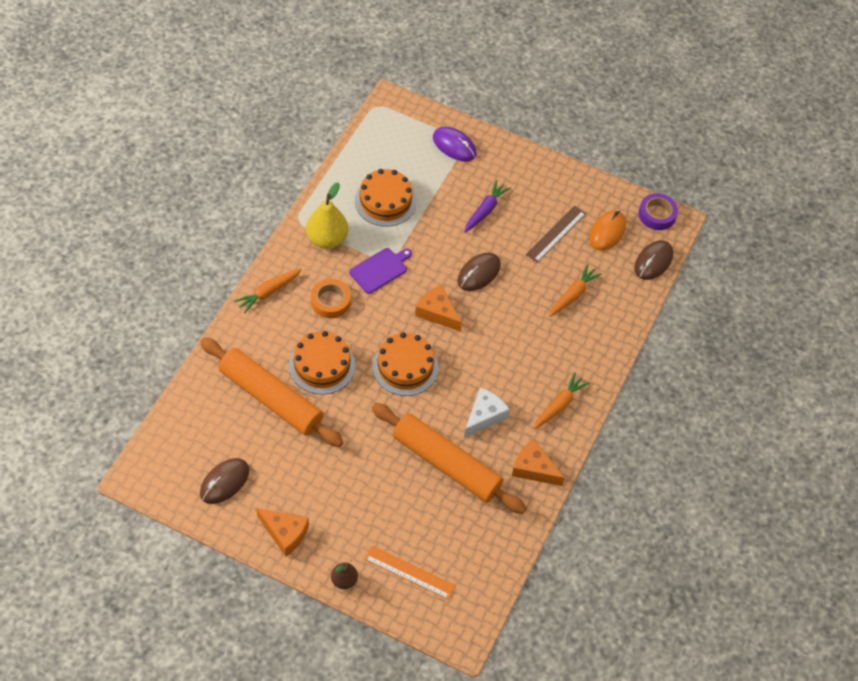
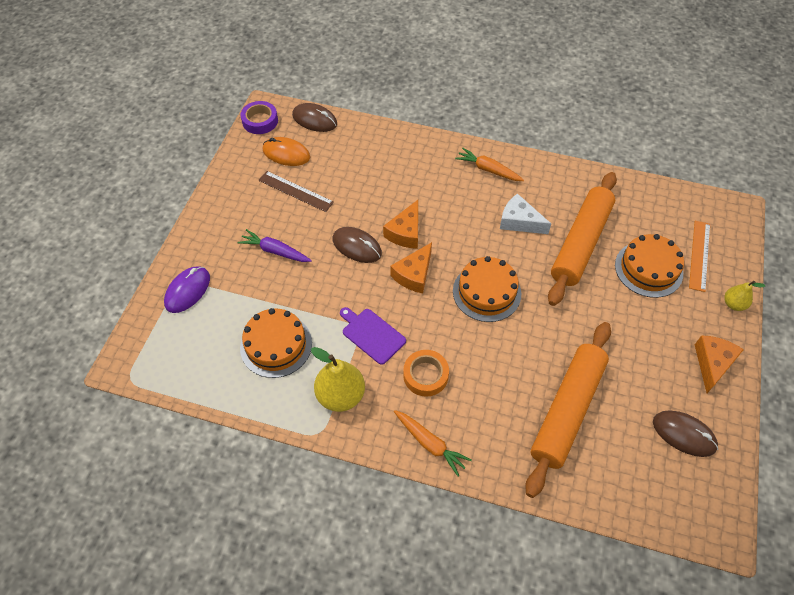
camera: 95 degrees left, 0 degrees up
orange cake [289,331,355,395] -> orange cake moved to [615,234,684,298]
brown pear [331,562,358,589] -> yellow pear [724,281,765,311]
orange cheese [512,439,565,486] -> orange cheese moved to [383,200,418,249]
orange carrot [549,264,602,317] -> none

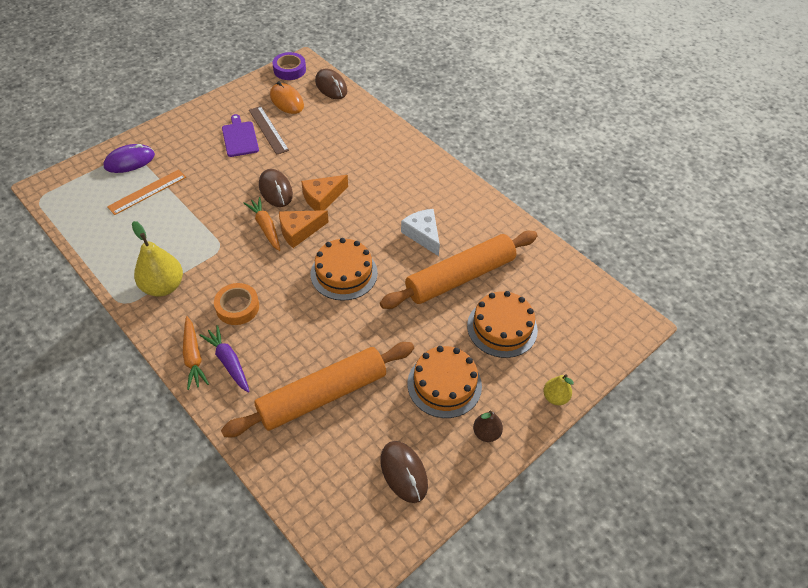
camera: 30 degrees right, 5 degrees down
purple carrot [238,229,312,262] -> purple carrot moved to [199,325,250,393]
orange cake [240,308,312,378] -> orange cake moved to [407,346,482,418]
purple cutting board [340,307,406,365] -> purple cutting board moved to [222,114,259,157]
orange carrot [455,148,524,181] -> orange carrot moved to [244,197,280,251]
orange ruler [689,221,710,292] -> orange ruler moved to [107,169,186,215]
orange cheese [695,335,744,393] -> brown pear [473,411,503,442]

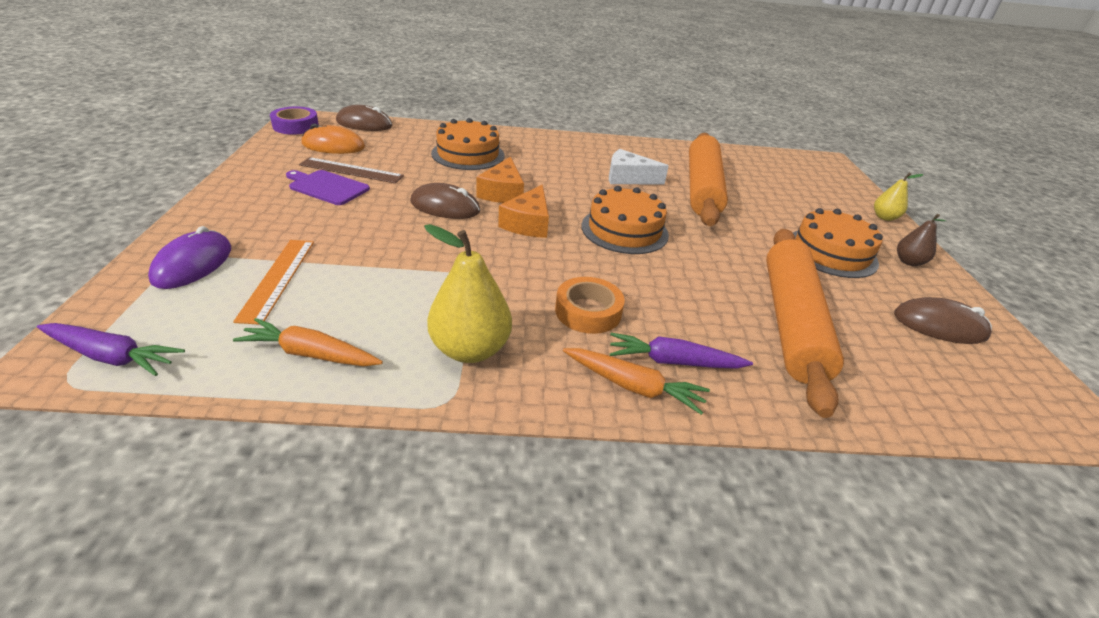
camera: 50 degrees left, 15 degrees down
orange carrot [244,197,280,251] -> orange carrot moved to [233,318,383,366]
orange cake [467,291,538,358] -> orange cake moved to [431,118,505,170]
none -> purple carrot [37,323,185,376]

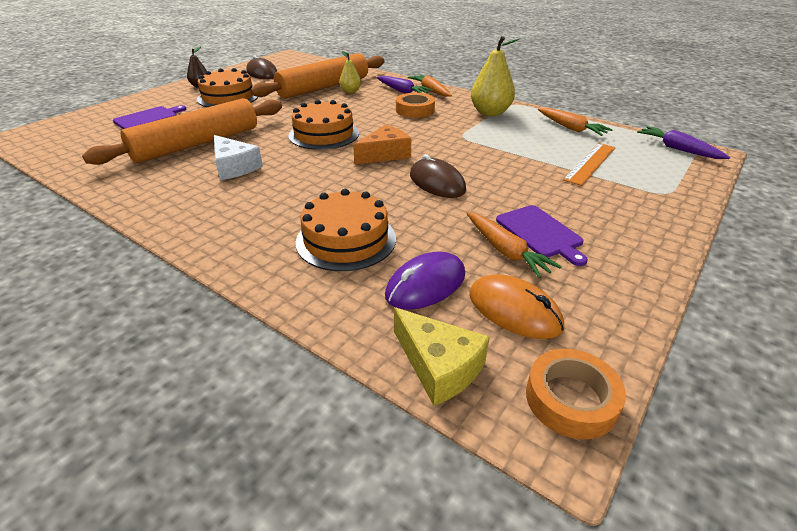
camera: 140 degrees left, 0 degrees up
purple mouse [148,226,231,289] -> purple mouse moved to [385,252,465,310]
purple tape [270,107,319,135] -> orange tape [526,349,626,439]
brown ruler [299,157,404,184] -> orange carrot [466,212,562,278]
brown mouse [336,105,392,131] -> yellow cheese [394,307,490,406]
orange cheese [476,157,524,203] -> none
yellow pear [874,172,924,221] -> yellow pear moved to [339,51,361,93]
none -> purple cutting board [113,105,186,129]

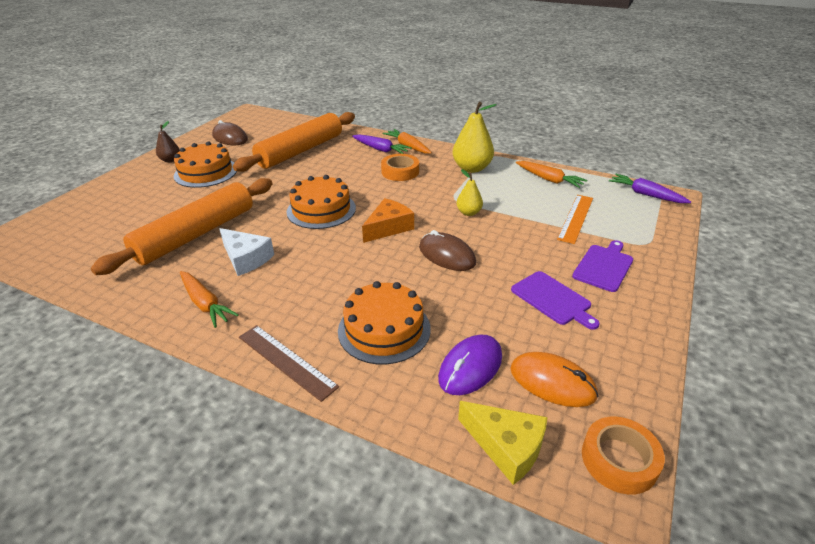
camera: 10 degrees left, 0 degrees up
purple cutting board [113,105,186,129] -> purple cutting board moved to [572,240,633,292]
yellow pear [339,51,361,93] -> yellow pear moved to [456,169,483,216]
orange carrot [466,212,562,278] -> orange carrot moved to [180,271,239,328]
none -> brown ruler [239,325,339,402]

